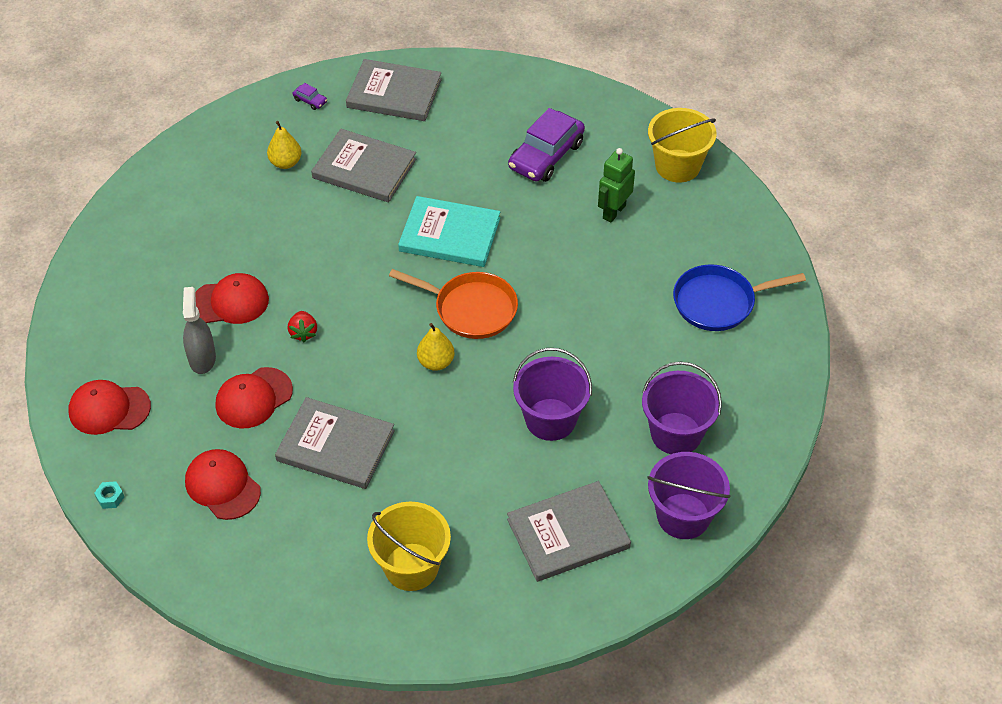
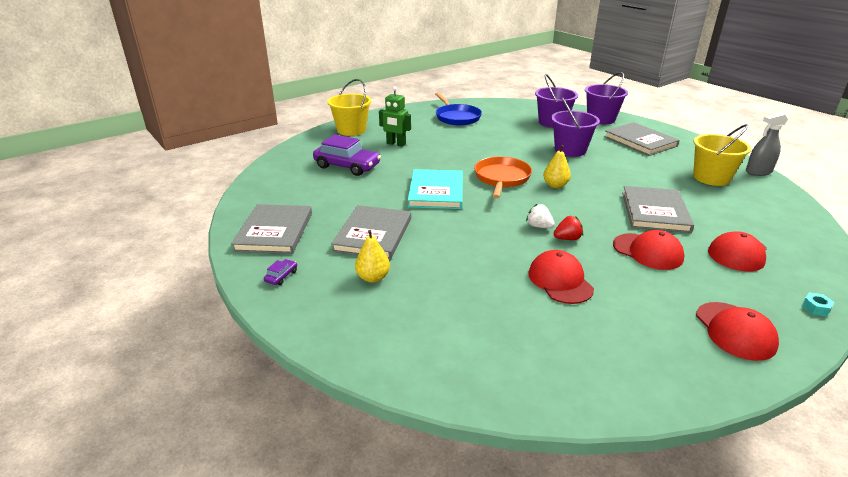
camera: 100 degrees left, 20 degrees down
grey spray bottle [183,287,216,374] -> grey spray bottle moved to [746,113,788,176]
none -> white strawberry [526,204,555,228]

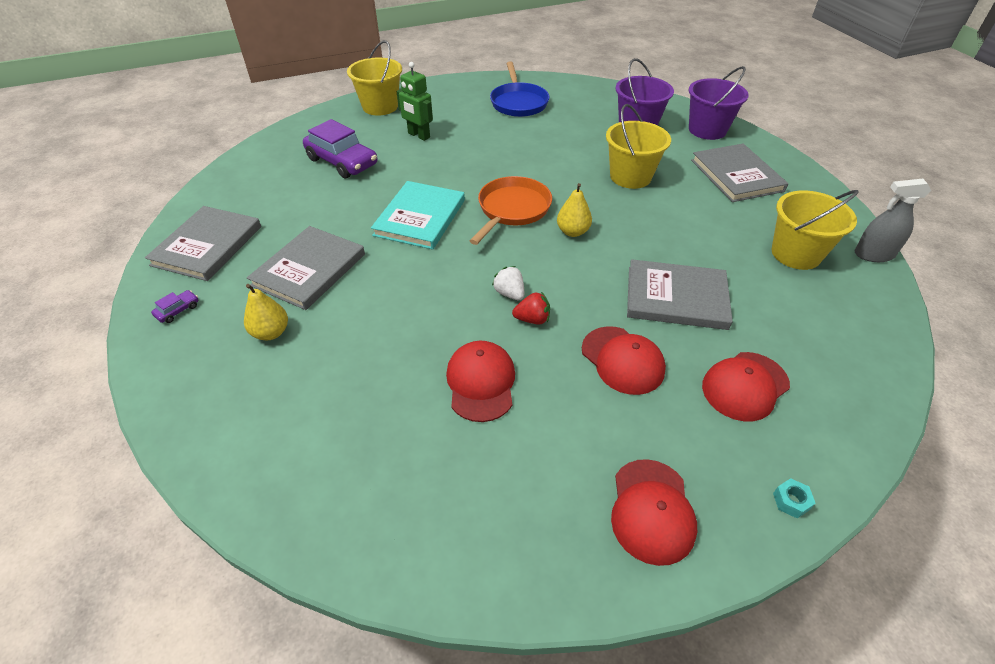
camera: 15 degrees right, 15 degrees up
purple bucket [551,97,600,157] -> yellow bucket [606,104,671,189]
grey book [622,186,694,233] -> grey book turned 75 degrees clockwise [627,259,733,330]

